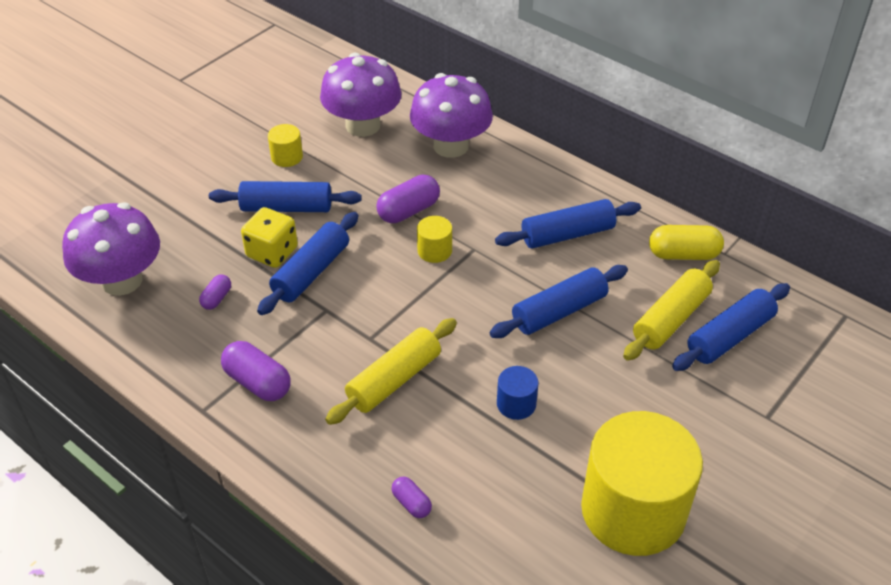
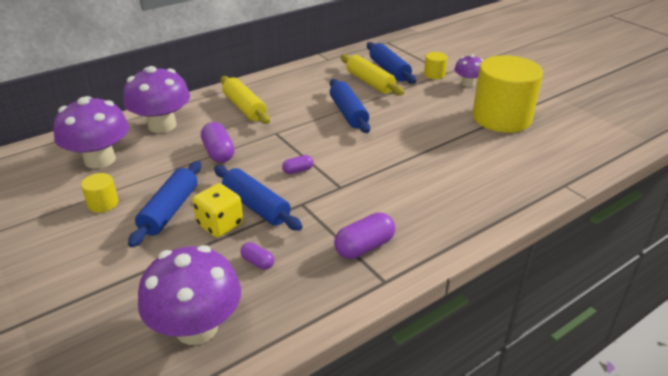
camera: 75 degrees left, 10 degrees down
yellow rolling pin [325,318,457,425] -> yellow rolling pin moved to [221,76,270,124]
purple capsule [392,477,432,518] -> purple capsule moved to [282,155,313,174]
yellow cylinder [417,216,452,263] -> yellow cylinder moved to [424,52,448,79]
blue rolling pin [495,199,641,249] -> none
blue cylinder [497,366,539,420] -> none
yellow capsule [649,225,724,260] -> none
none -> purple mushroom [454,54,483,87]

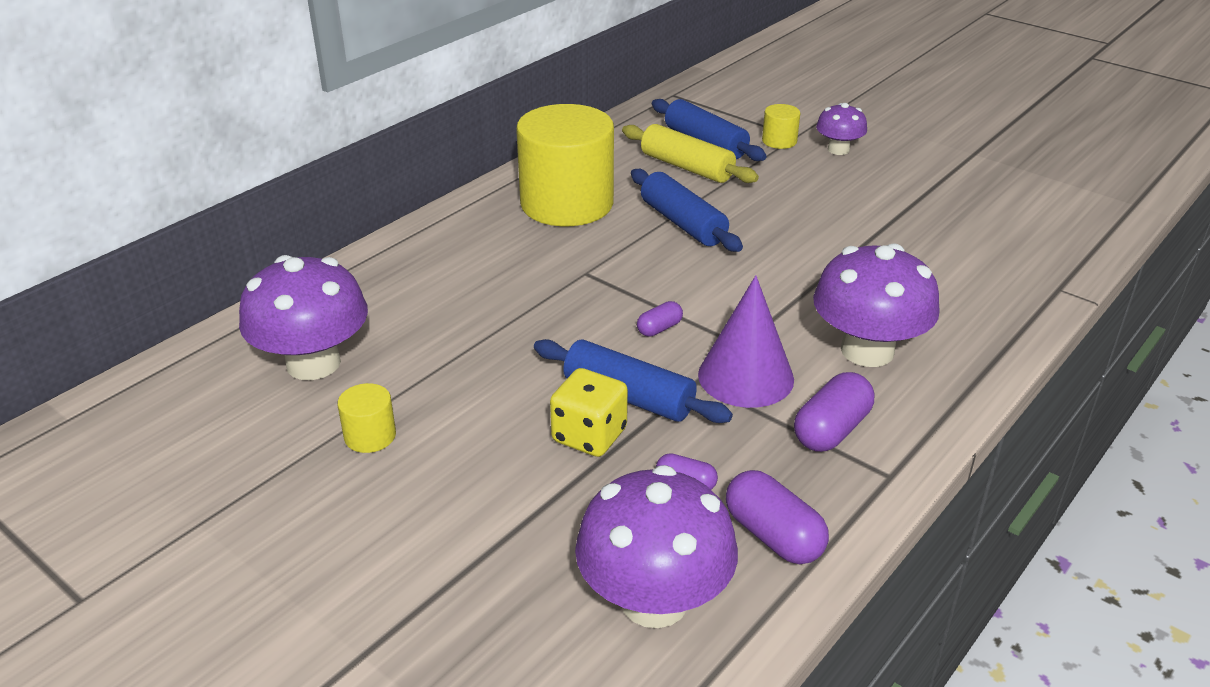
camera: 15 degrees left, 0 degrees up
purple mushroom [123,66,190,133] -> purple mushroom moved to [813,243,940,367]
blue rolling pin [128,161,201,247] -> none
purple capsule [201,122,235,163] -> purple capsule moved to [726,470,829,564]
yellow rolling pin [221,76,270,124] -> none
yellow cylinder [472,55,543,133] -> yellow cylinder moved to [516,104,614,226]
none -> purple cone [698,275,794,408]

